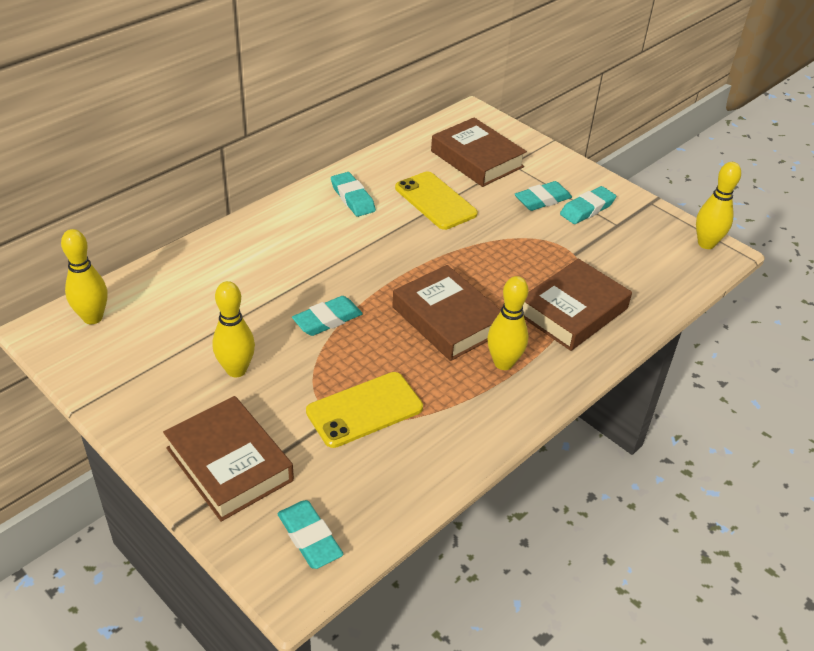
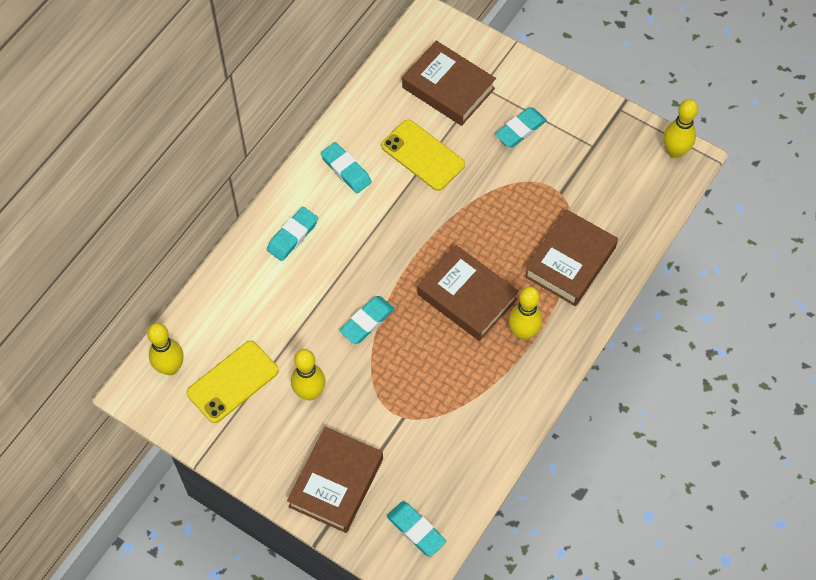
camera: 10 degrees left, 20 degrees up
brown book [163,396,294,522] -> brown book turned 75 degrees clockwise [287,427,383,533]
yellow phone [306,372,423,448] -> yellow phone moved to [187,341,279,423]
turquoise eraser [560,186,616,224] -> turquoise eraser moved to [267,207,318,261]

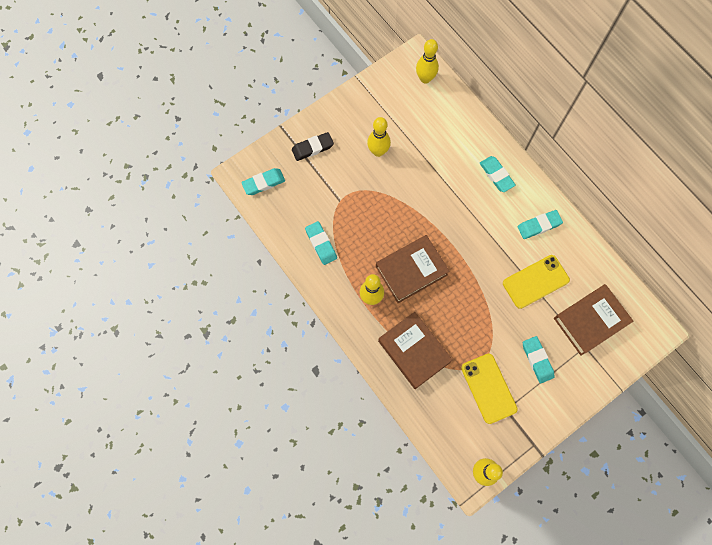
camera: 110 degrees right, 10 degrees up
yellow phone [187,341,279,423] -> yellow phone moved to [461,354,517,424]
brown book [287,427,383,533] -> black eraser [292,132,334,161]
turquoise eraser [339,296,395,344] -> turquoise eraser moved to [305,221,337,265]

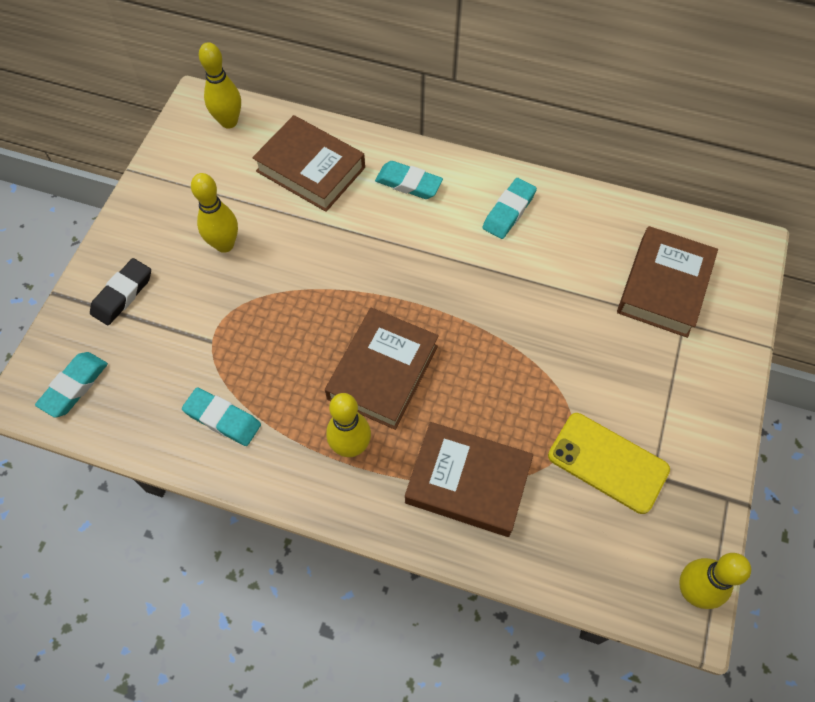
camera: 35 degrees left, 10 degrees down
yellow phone [503,255,570,309] -> none
turquoise eraser [523,336,555,384] -> none
none -> brown book [252,115,365,212]

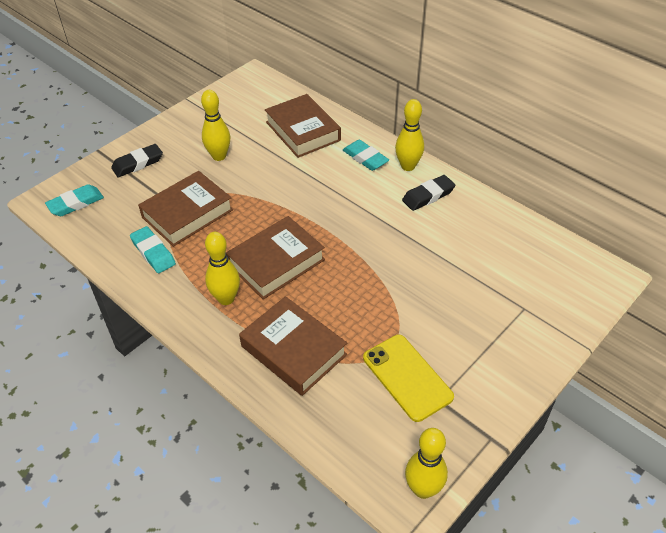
camera: 25 degrees right, 15 degrees down
yellow bowling pin [199,42,241,129] -> yellow bowling pin moved to [395,99,424,171]
turquoise eraser [482,178,537,239] -> black eraser [402,175,455,211]
brown book [617,226,718,338] -> brown book moved to [138,171,233,247]

